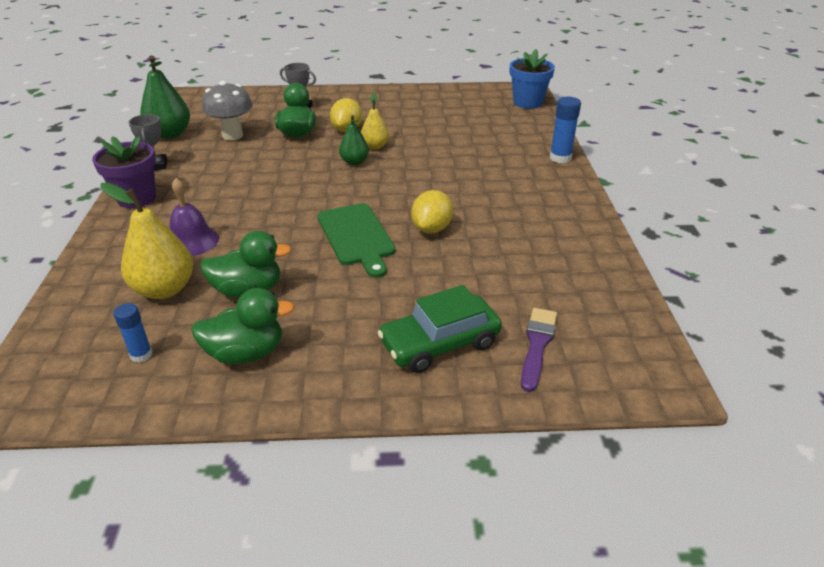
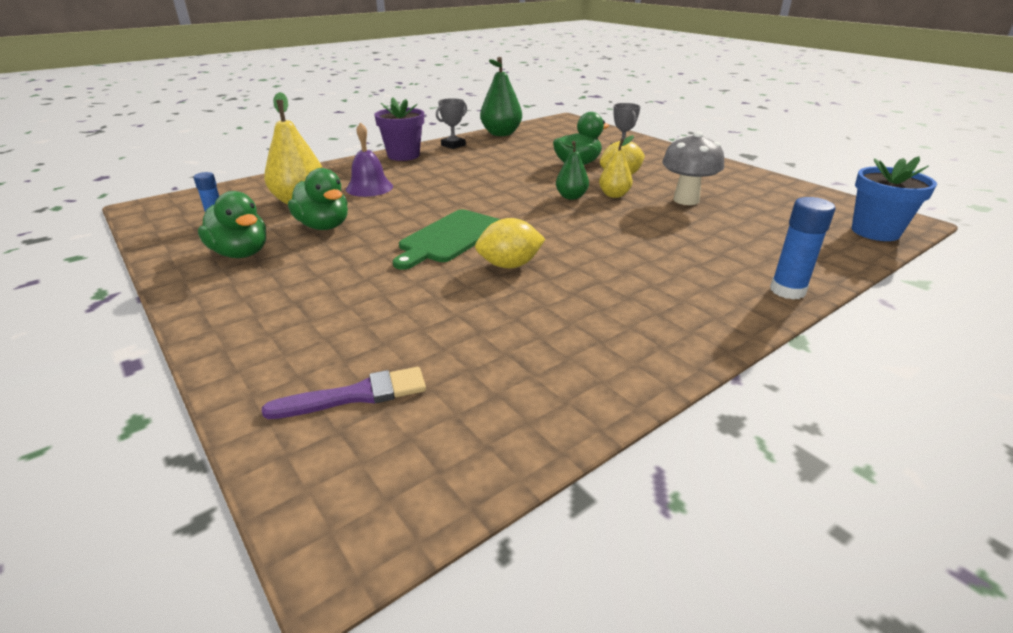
camera: 55 degrees right, 5 degrees down
grey mushroom [202,81,252,140] -> grey mushroom moved to [662,132,724,205]
green car [377,285,502,373] -> none

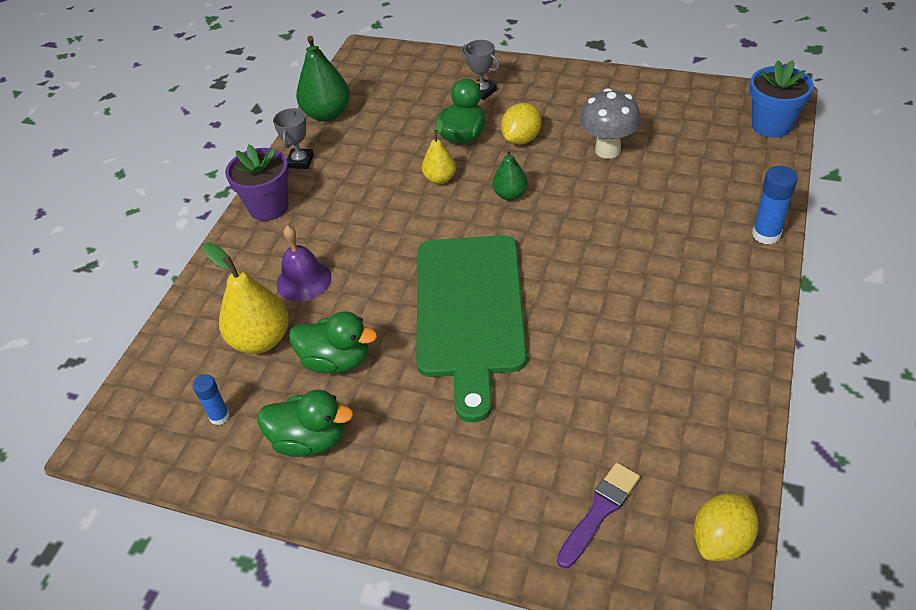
camera: 30 degrees left, 15 degrees up
green cutting board [393,209,501,270] -> green cutting board [416,235,527,423], size x1.66
yellow lemon [475,218,545,269] -> yellow lemon moved to [694,493,759,561]
yellow pear [599,135,634,198] -> yellow pear moved to [422,120,456,184]

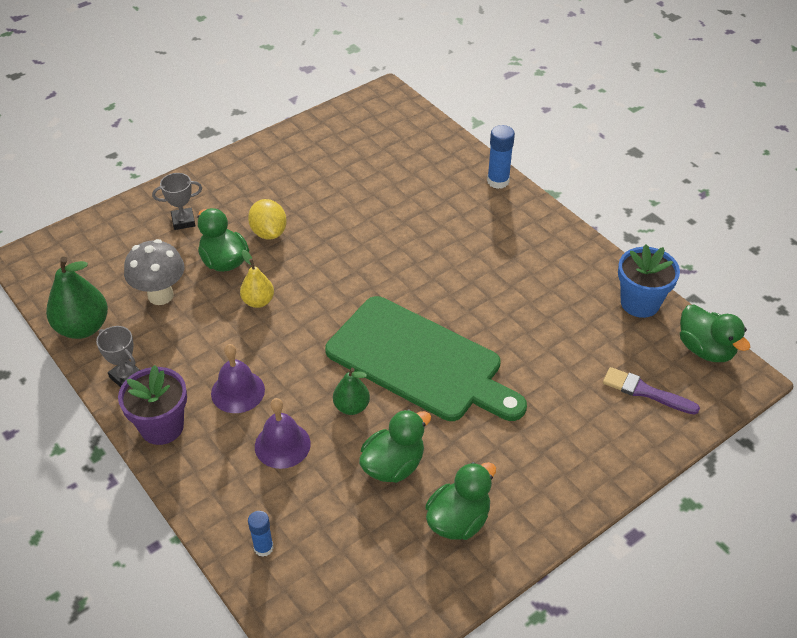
camera: 60 degrees left, 0 degrees up
blue glue stick [192,374,230,425] -> blue glue stick moved to [248,511,274,557]
yellow pear [202,242,289,354] -> none
green pear [492,148,528,200] -> green pear moved to [333,368,370,415]
purple brush [557,463,640,569] -> purple brush turned 45 degrees counterclockwise [603,367,700,415]
grey mushroom [580,88,641,159] -> grey mushroom moved to [124,239,184,305]
yellow lemon [694,493,759,561] -> green duck [680,305,750,362]
blue flower pot [749,60,814,138] -> blue flower pot moved to [618,244,680,318]
none -> purple bell [211,344,265,413]

